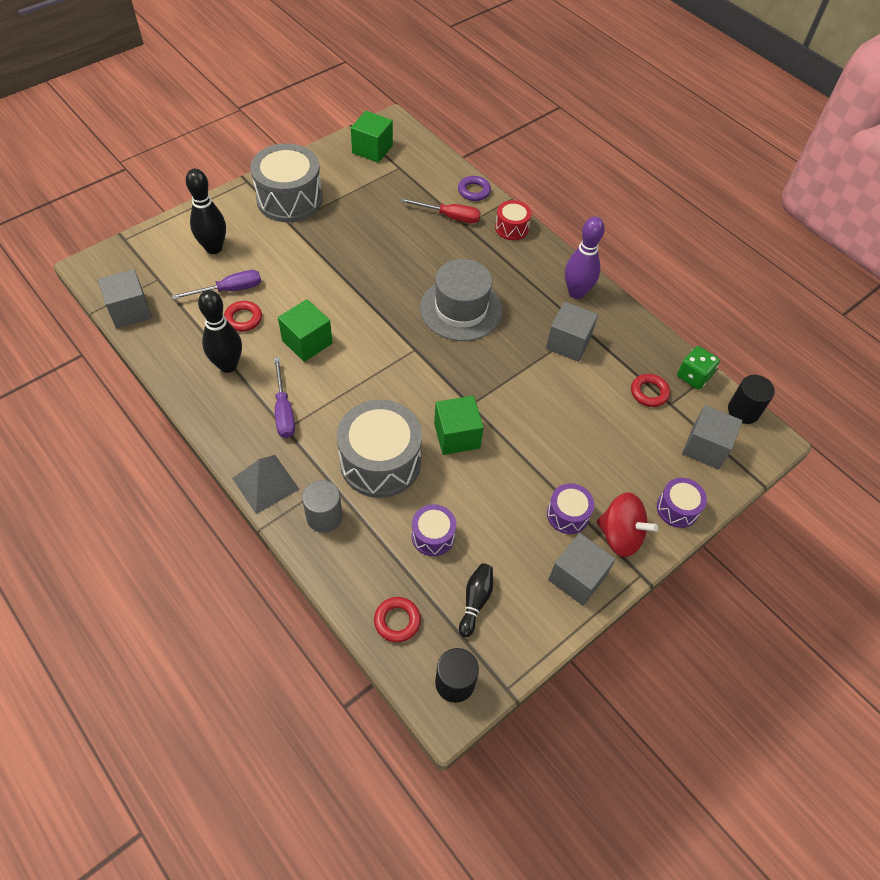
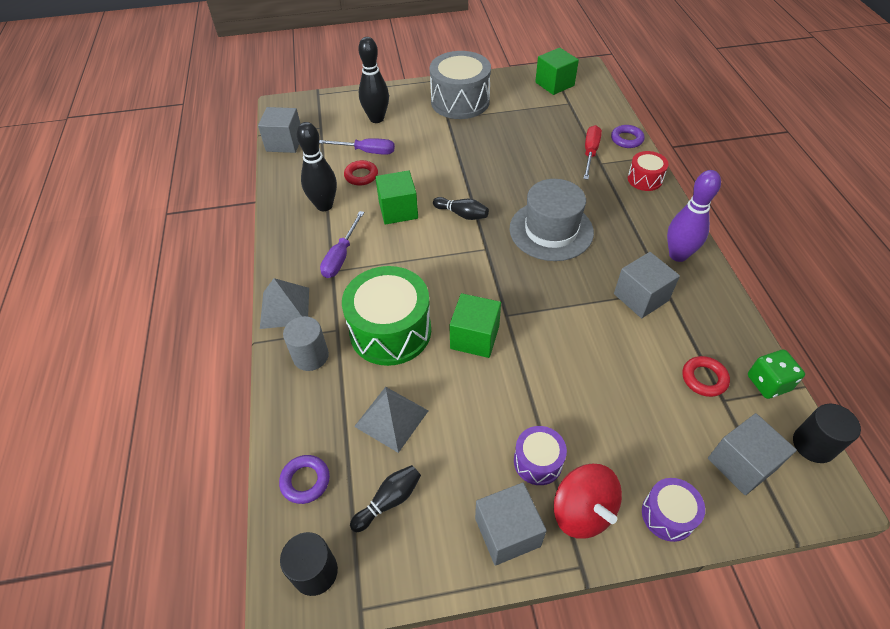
camera: 35 degrees right, 5 degrees down
grey drum [337,400,422,498] -> green drum [342,266,431,366]
red ring [374,597,421,642] -> purple ring [279,455,330,504]
red screwdriver [401,198,481,223] -> red screwdriver turned 120 degrees counterclockwise [583,125,602,180]
purple drum [411,504,456,556] -> grey pyramid [354,387,429,453]
none -> black bowling pin [433,197,489,220]

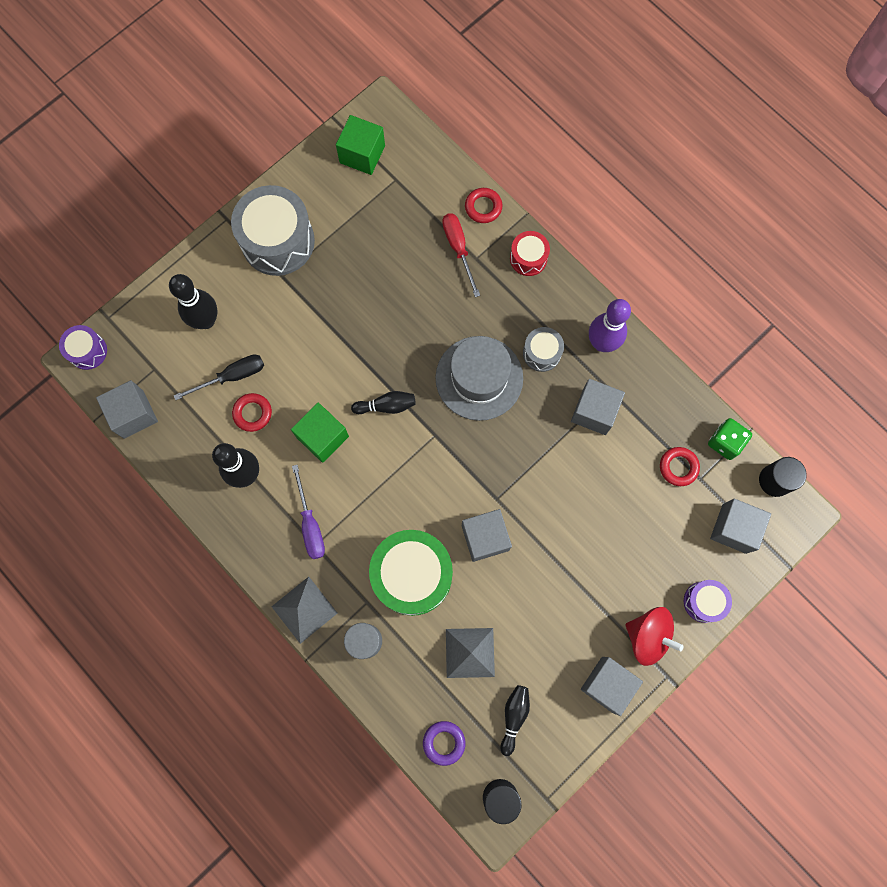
camera: 35 degrees left, 25 degrees up
purple screwdriver [319,138,395,155] -> black screwdriver [174,354,264,400]
green cube [449,293,501,358] -> grey cube [462,509,512,562]
purple drum [514,426,567,485] -> purple drum moved to [59,325,107,370]
purple ring [611,125,645,148] -> red ring [465,188,502,223]
none -> grey drum [523,327,564,372]

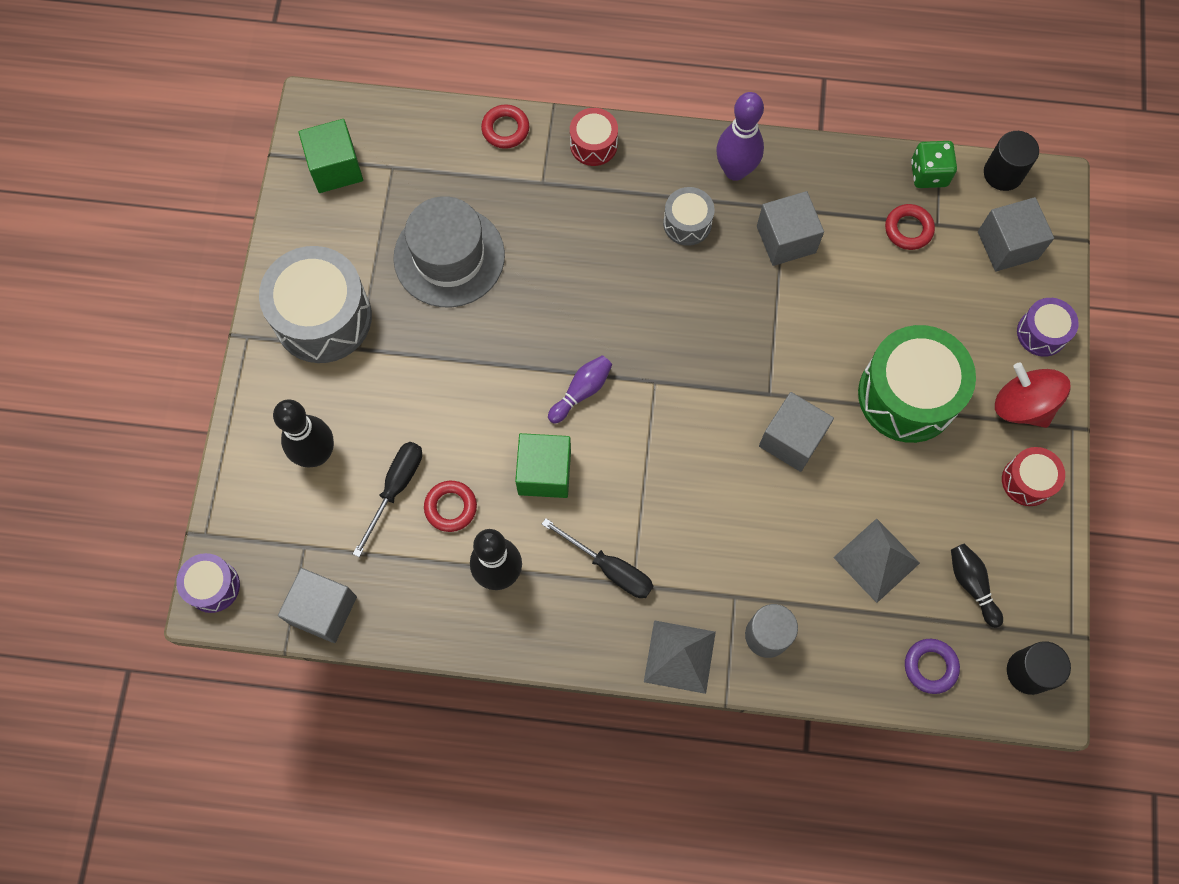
camera: 40 degrees left, 5 degrees down
purple screwdriver [292,465,325,559] -> black screwdriver [542,518,653,598]
black bowling pin [351,391,416,414] -> purple bowling pin [548,355,612,423]
green drum [369,530,453,616] -> green drum moved to [858,325,976,443]
grey hat [435,336,523,421] -> grey hat moved to [393,196,505,307]
red screwdriver [442,213,480,297] -> none
grey cube [581,657,643,716] -> red drum [1002,447,1065,506]
red spinning top [625,607,684,666] -> red spinning top turned 120 degrees counterclockwise [995,363,1071,428]

